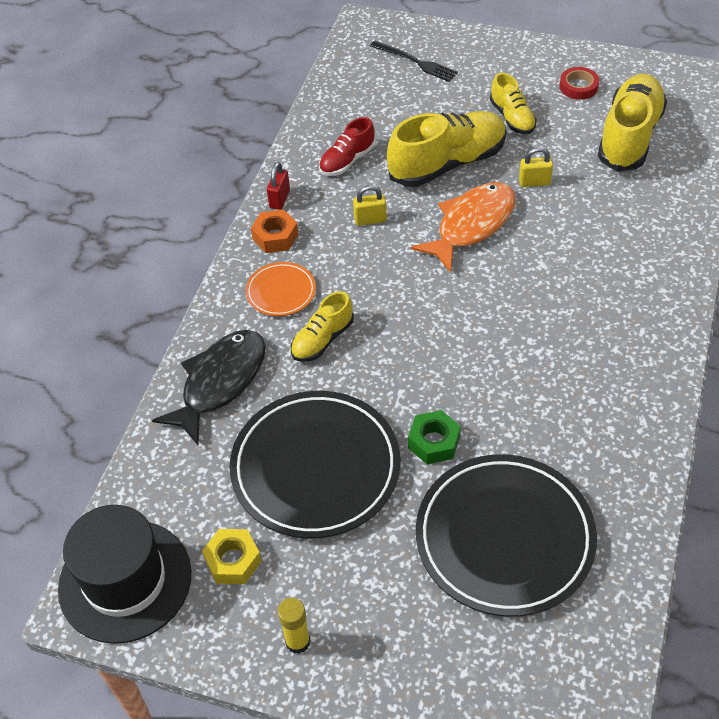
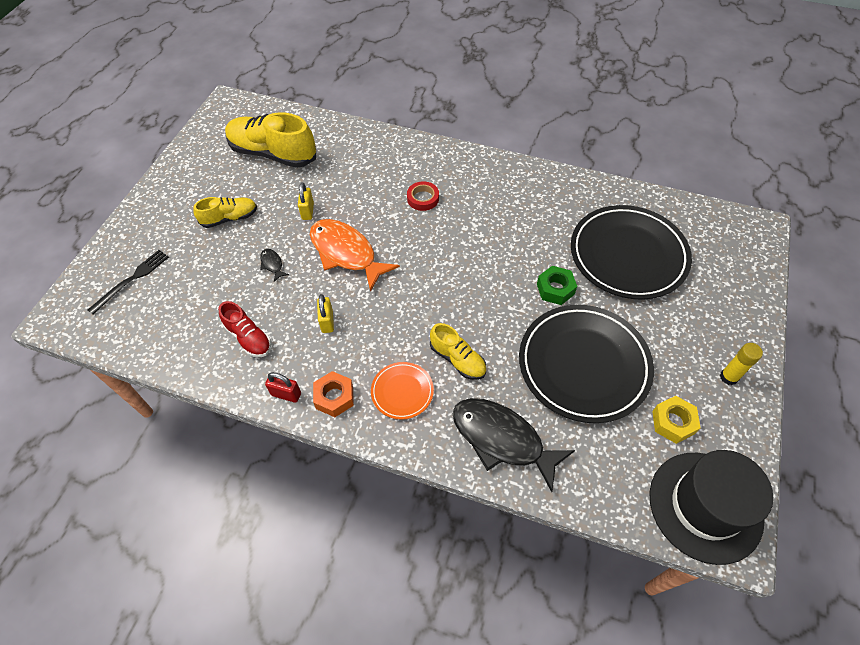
camera: 90 degrees left, 5 degrees up
yellow shoe [387,111,507,187] -> black fish [260,249,289,282]
red tape [559,67,599,100] -> red tape moved to [407,181,439,211]

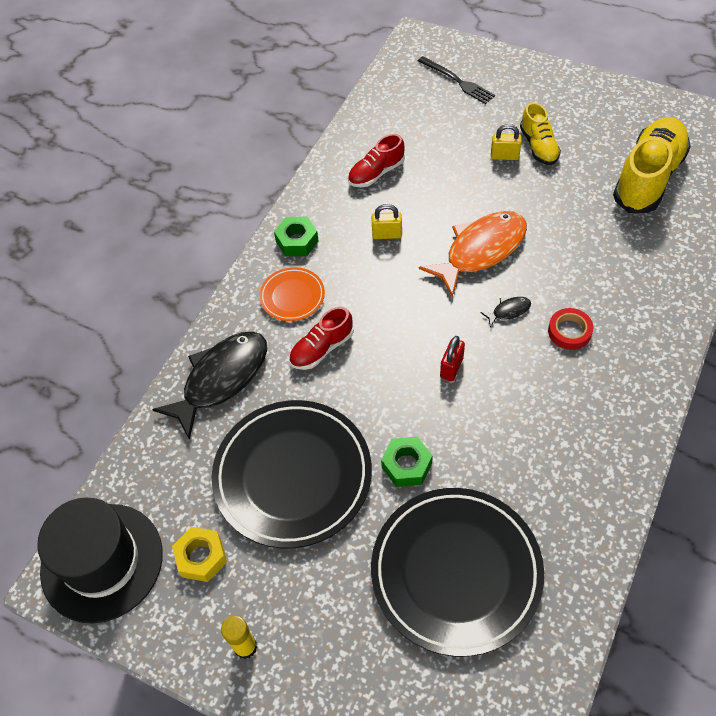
camera: 100 degrees right, 0 degrees up
black fish [260,249,289,282] -> black fish moved to [480,297,531,328]
red padlock [265,372,301,403] -> red padlock moved to [440,336,465,381]
yellow padlock [298,182,314,220] -> yellow padlock moved to [491,124,522,160]
orange nut [313,371,354,417] -> green nut [274,217,319,256]
yellow shoe [430,323,486,380] -> red shoe [289,307,354,370]

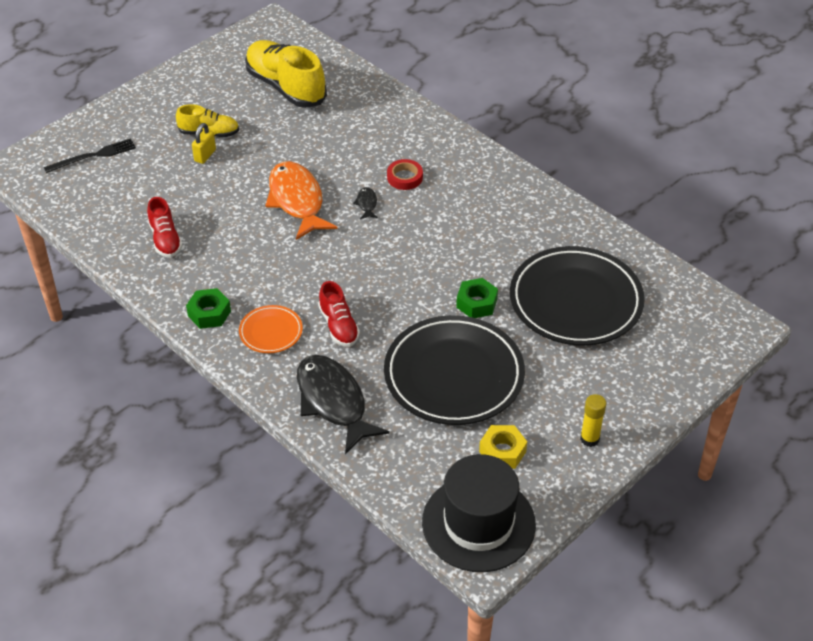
camera: 75 degrees left, 10 degrees down
yellow padlock [371,204,402,239] -> none
red padlock [440,336,465,381] -> none

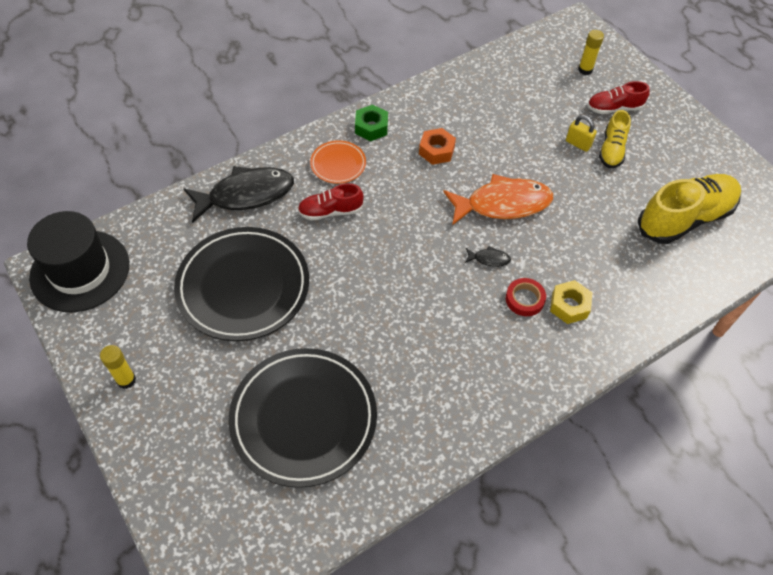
camera: 100 degrees right, 10 degrees up
black fork [44,138,136,173] -> yellow glue stick [578,30,604,75]
red shoe [147,197,182,258] -> red shoe moved to [587,81,650,114]
green nut [456,278,498,318] -> none
yellow nut [479,425,527,469] -> yellow nut moved to [550,280,593,324]
none -> orange nut [419,128,456,165]

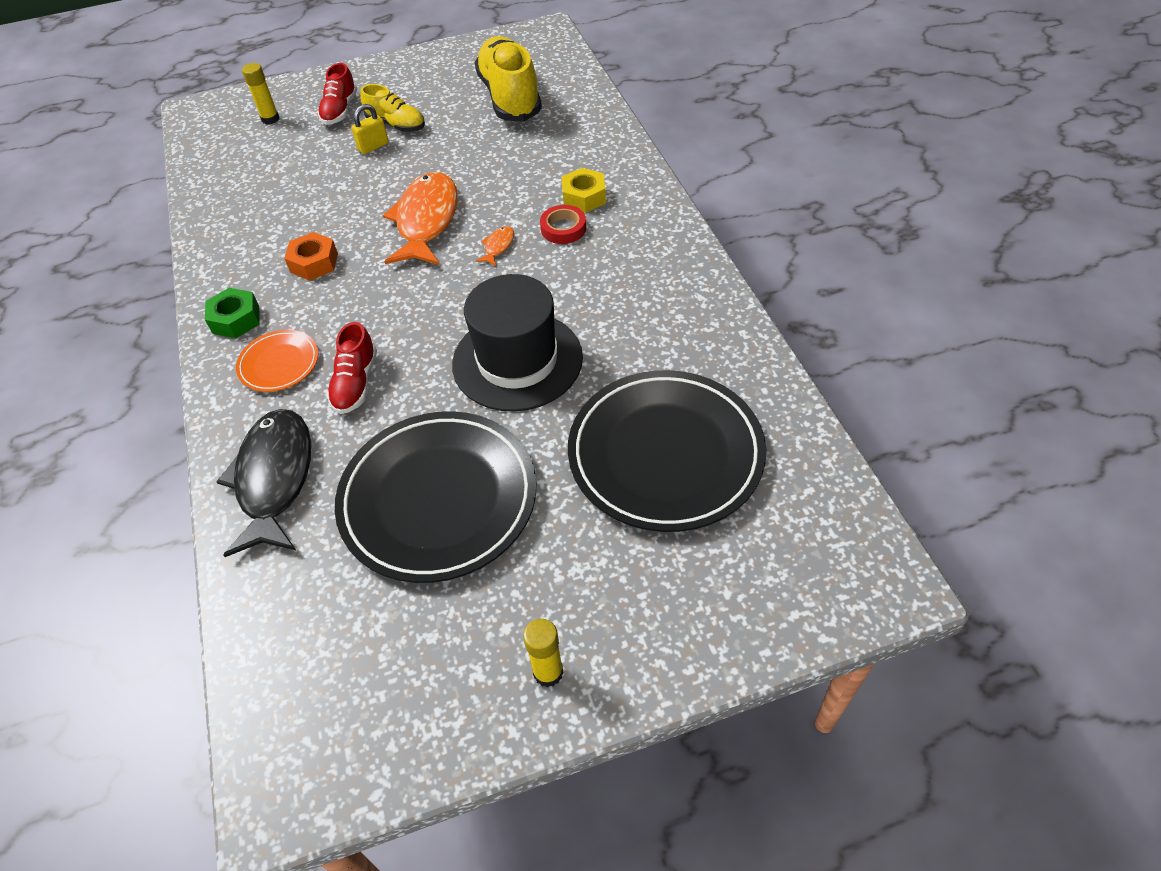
camera: 70 degrees left, 5 degrees down
black hat [27,211,129,313] -> black hat moved to [452,274,583,412]
black fish [465,246,511,267] -> orange fish [476,226,514,266]

